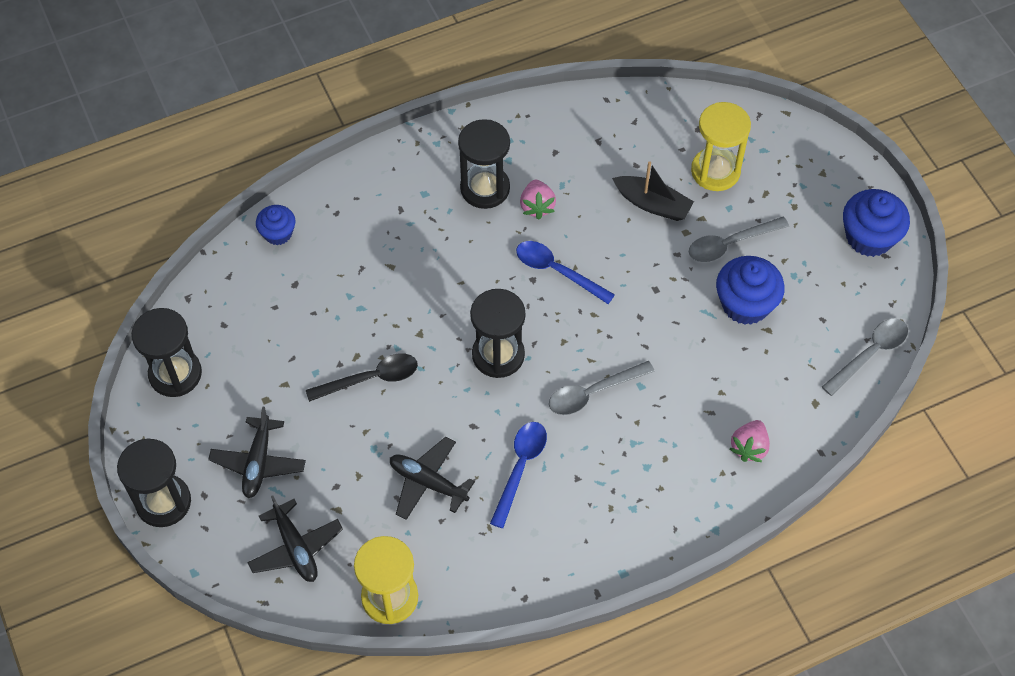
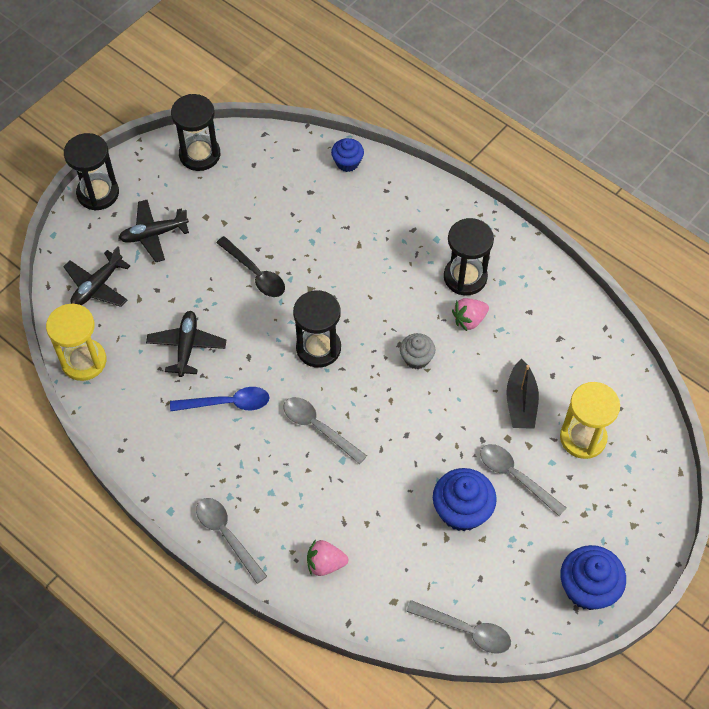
camera: 65 degrees right, 0 degrees up
blue spoon [516,241,615,304] -> grey cupcake [400,333,435,369]
none -> grey spoon [196,498,267,584]

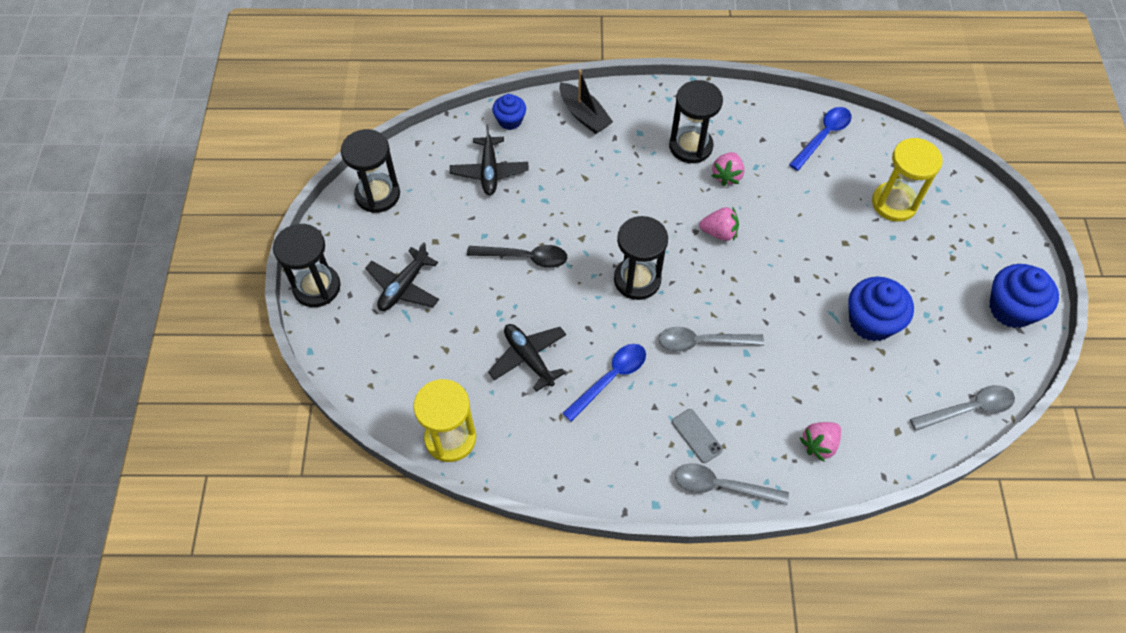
camera: 40 degrees left, 0 degrees up
black plane [63,246,130,307] -> black plane moved to [450,124,529,195]
grey cupcake [400,333,435,369] -> pink strawberry [699,207,739,241]
grey spoon [480,444,566,516] -> none
black boat [506,359,539,429] -> black boat moved to [560,70,613,134]
none -> grey phone [672,409,723,463]
none -> blue spoon [789,107,852,171]

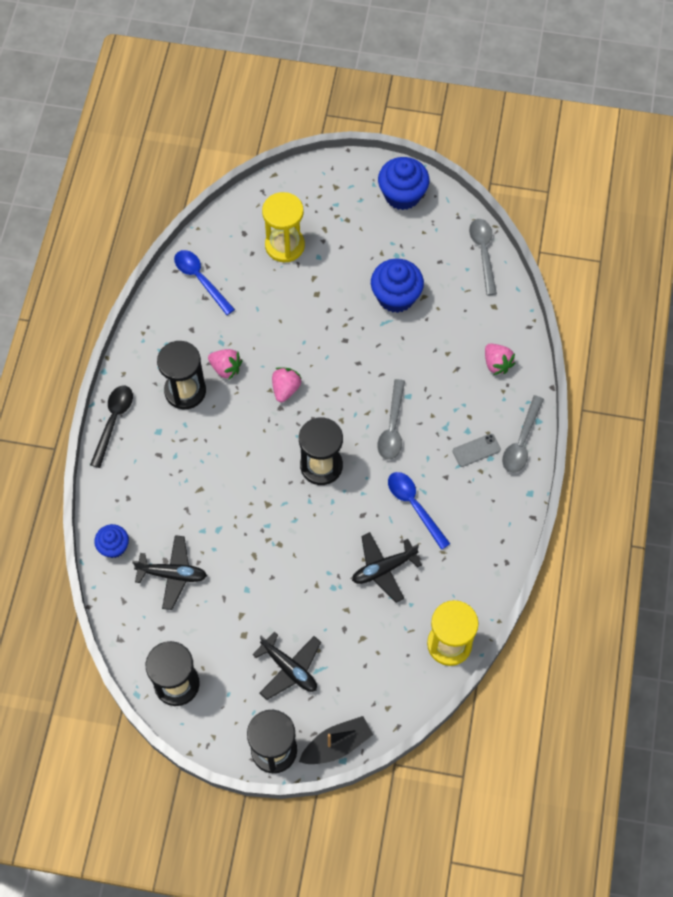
camera: 80 degrees left, 5 degrees up
black spoon [467,245,567,268] -> black spoon moved to [90,385,133,468]
black boat [560,70,613,134] -> black boat moved to [299,716,373,764]

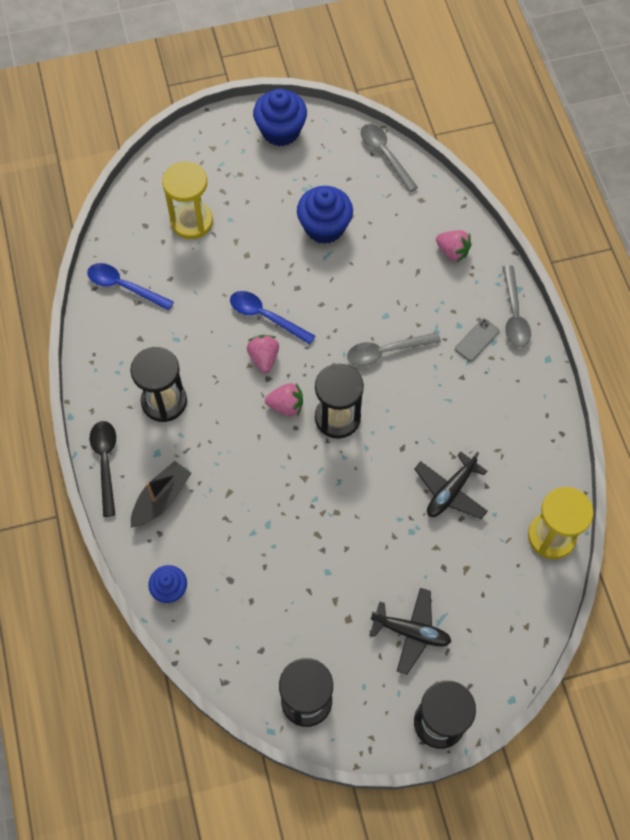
camera: 25 degrees left, 0 degrees up
black plane [132,535,207,610] -> none
pink strawberry [208,349,242,380] -> pink strawberry moved to [265,383,303,416]
black boat [299,716,373,764] -> black boat moved to [131,461,191,528]
grey spoon [377,379,405,460] -> grey spoon turned 90 degrees clockwise [347,332,441,366]
blue spoon [388,472,450,550] -> blue spoon moved to [230,291,315,345]

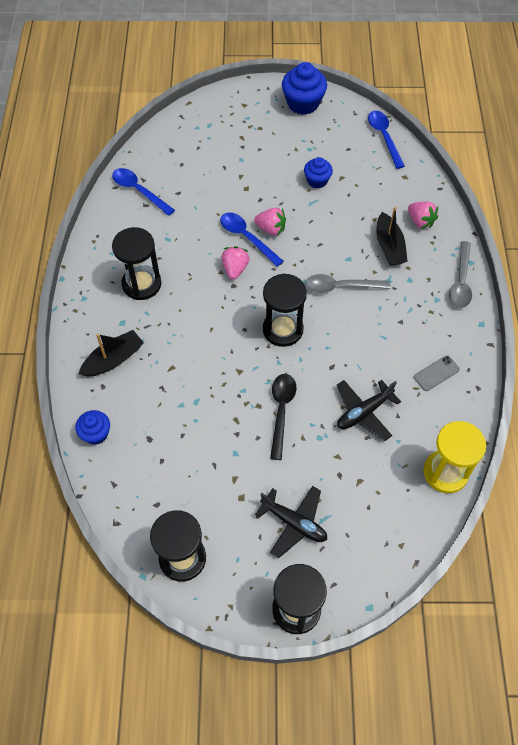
camera: 15 degrees right, 5 degrees down
black spoon [90,421,116,517] -> black spoon moved to [270,374,296,460]
yellow hourglass [162,162,213,239] -> none
pink strawberry [265,383,303,416] -> pink strawberry moved to [254,208,286,236]
blue cupcake [297,186,353,244] -> blue cupcake [304,157,333,189], size x0.60
grey spoon [361,124,418,192] -> blue spoon [368,111,405,169]
grey phone [455,318,500,362] -> grey phone moved to [414,355,460,391]
none -> black boat [376,207,408,266]

